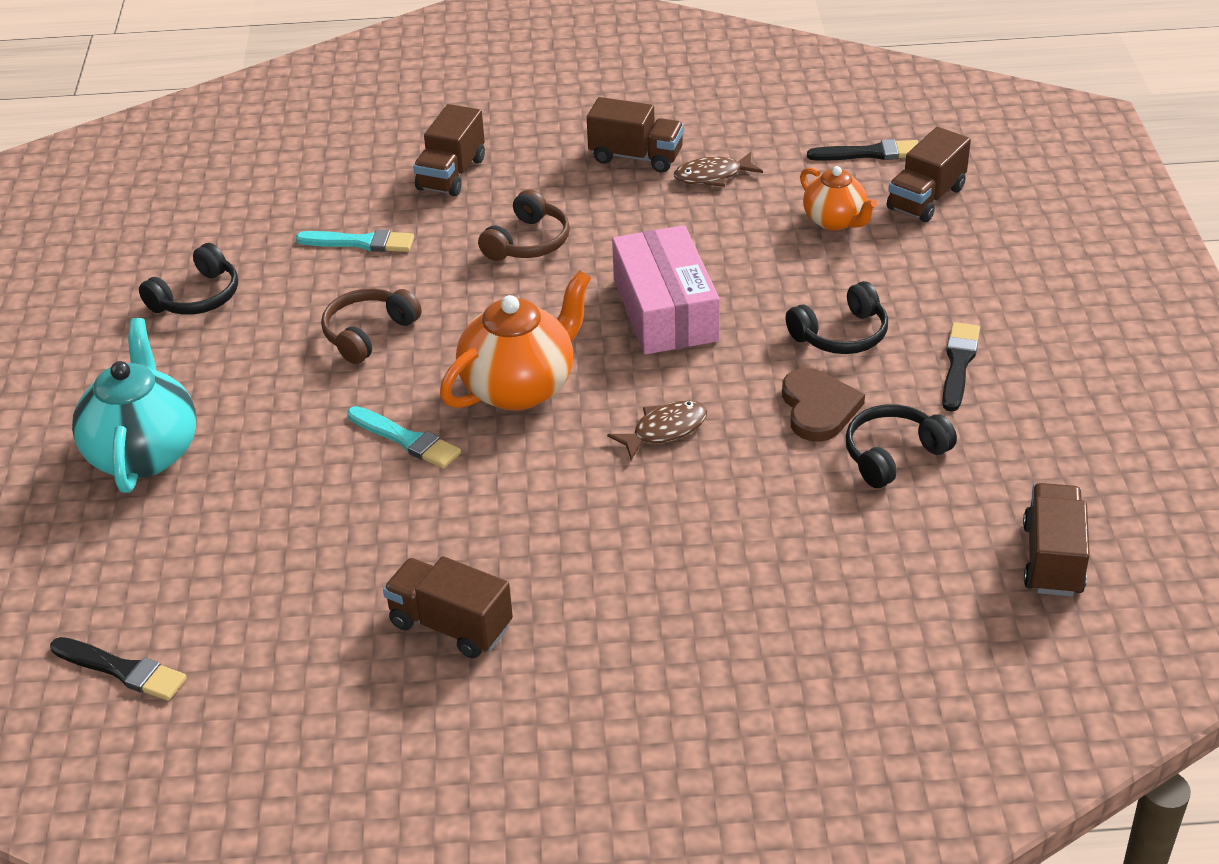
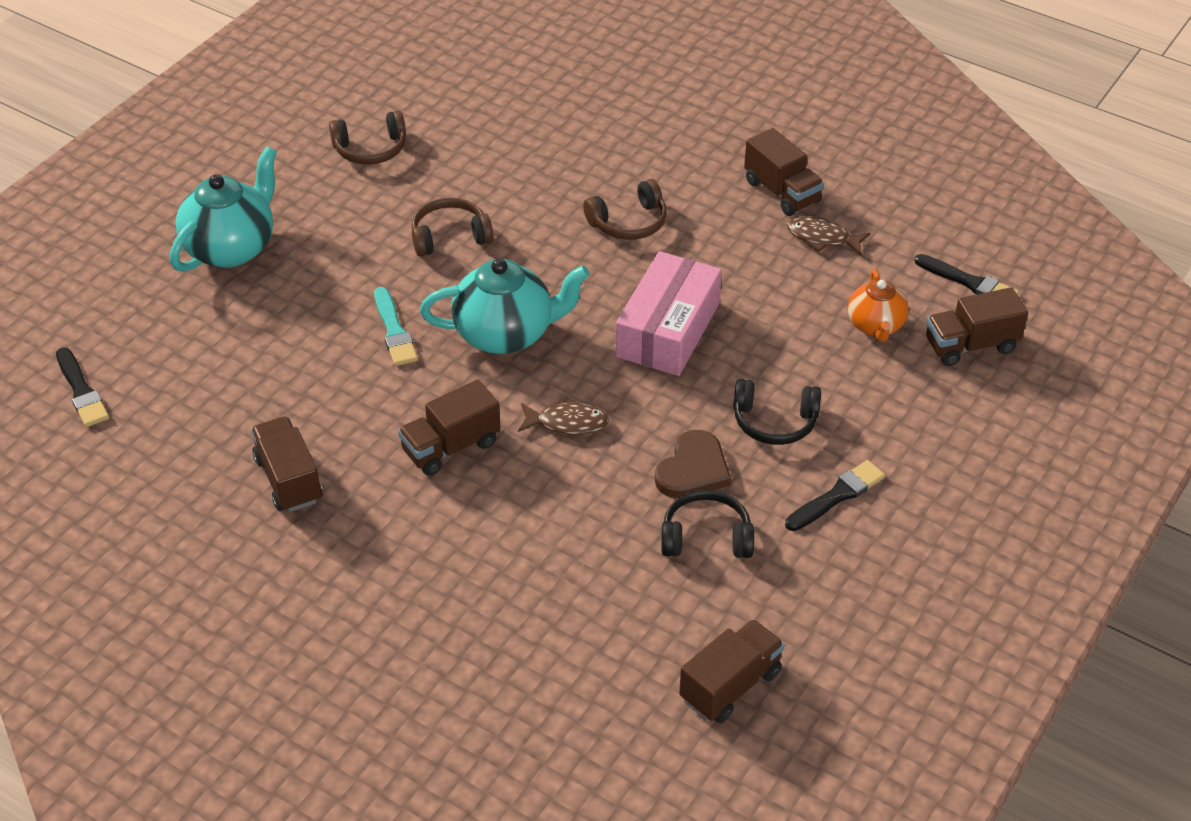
camera: 35 degrees right, 5 degrees up
black headphones [139,243,238,315] -> brown headphones [329,111,406,165]
turquoise brush [296,230,414,252] -> none
brown truck [413,104,485,196] -> brown truck moved to [398,379,501,475]
orange teapot [440,270,591,410] -> turquoise teapot [420,259,590,354]

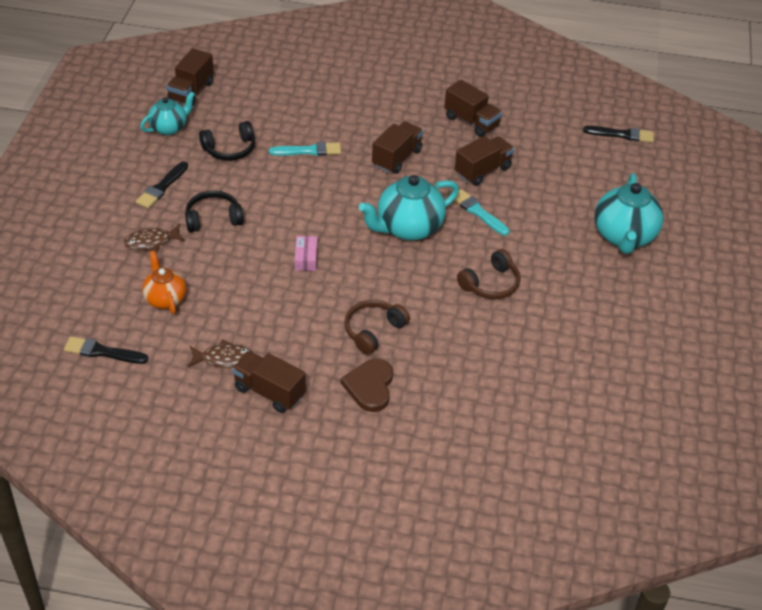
camera: 155 degrees right, 0 degrees up
black brush [56,347,109,427] -> black brush turned 150 degrees clockwise [583,126,654,143]
brown headphones [329,111,406,165] -> none
brown fish [518,397,609,435] -> brown fish moved to [123,224,185,252]
pink box [616,251,722,376] -> pink box [295,236,317,271], size x0.44
brown heart [655,430,731,498] -> brown heart moved to [341,359,393,412]
brown truck [926,287,1028,366] -> brown truck moved to [455,136,514,186]
none -> turquoise teapot [140,91,195,135]
none -> turquoise brush [269,142,341,156]

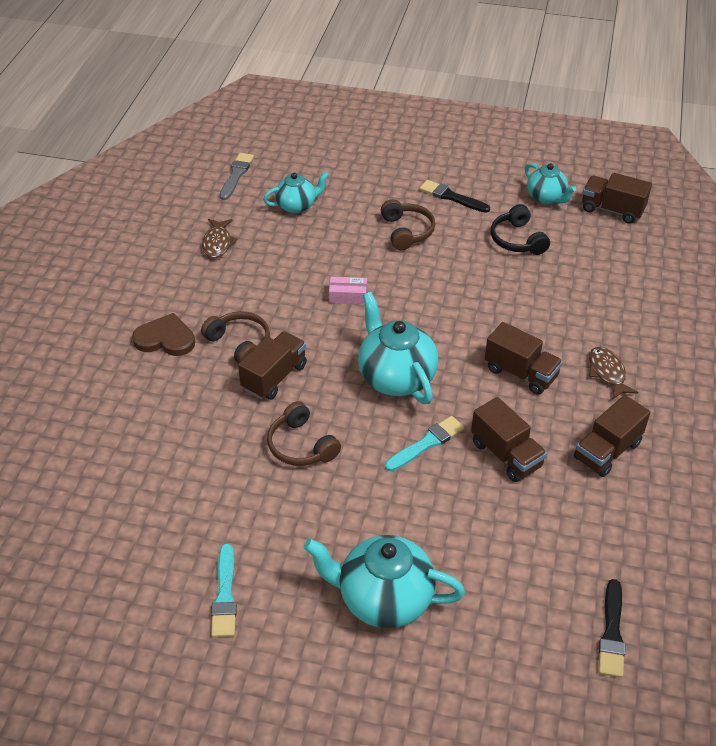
camera: 95 degrees right, 0 degrees up
black brush [64,336,149,364] -> grey brush [220,153,254,200]
brown fish [123,224,185,252] -> brown fish moved to [589,347,639,399]
orange teapot [142,251,186,314] -> turquoise teapot [263,172,329,214]
black headphones [185,190,244,232] -> brown headphones [381,199,435,250]
brown truck [232,351,306,413] -> brown truck moved to [238,331,307,400]
turquoise brush [269,142,341,156] -> turquoise brush moved to [211,543,237,637]

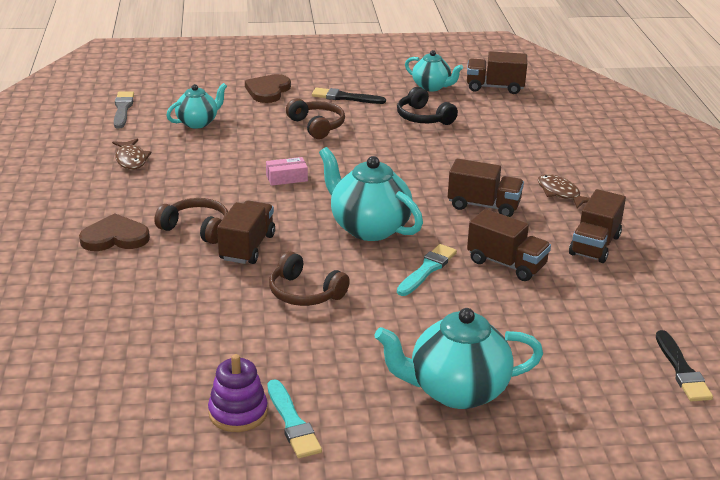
camera: 20 degrees left, 15 degrees down
none -> purple stacking toy [208,354,268,432]
none -> brown heart [245,74,291,103]

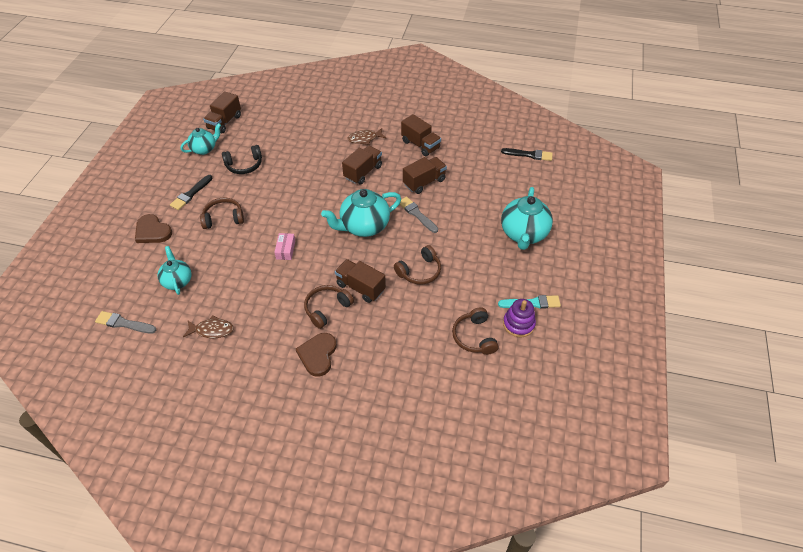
camera: 70 degrees left, 20 degrees up
turquoise brush [397,244,457,296] -> grey brush [400,197,438,233]
none -> brown headphones [452,307,499,355]

